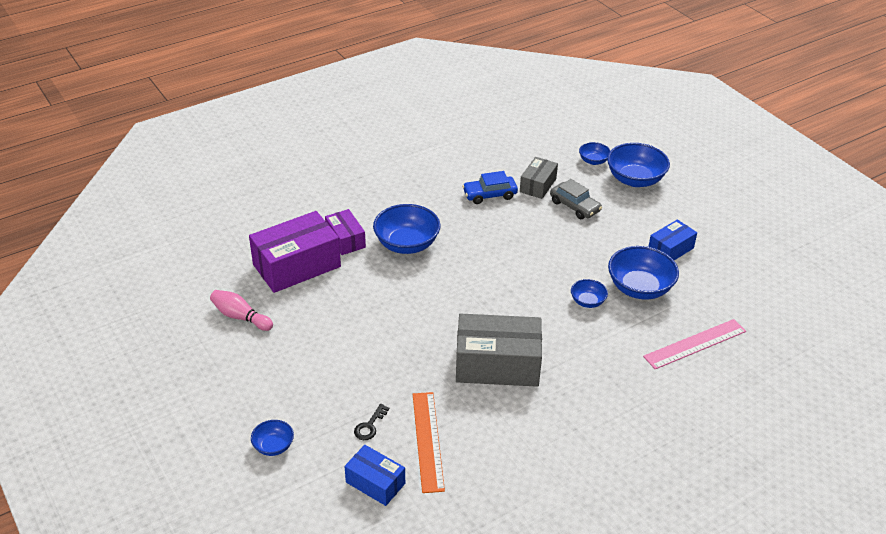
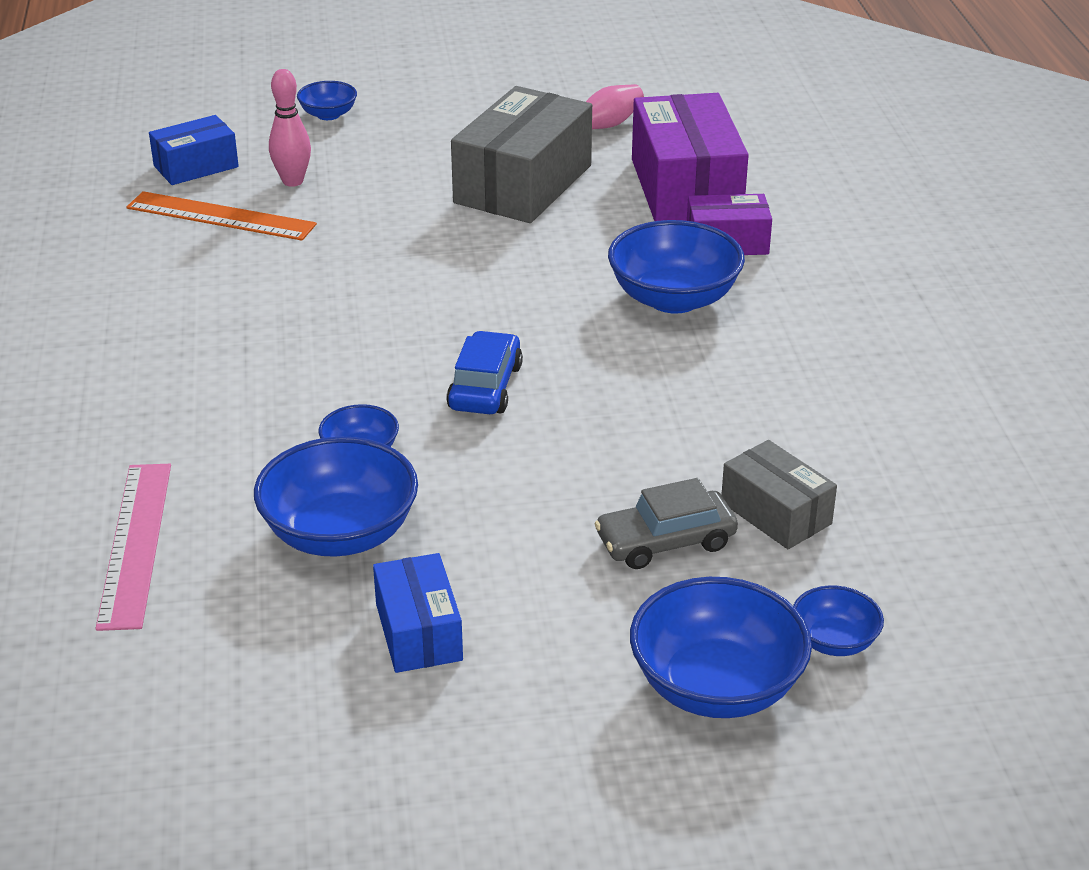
camera: 115 degrees right, 5 degrees down
black key [354,404,389,440] -> pink bowling pin [269,69,311,187]
grey box [456,314,542,387] -> grey box moved to [451,86,592,223]
blue car [462,171,518,204] -> blue car moved to [446,331,523,414]

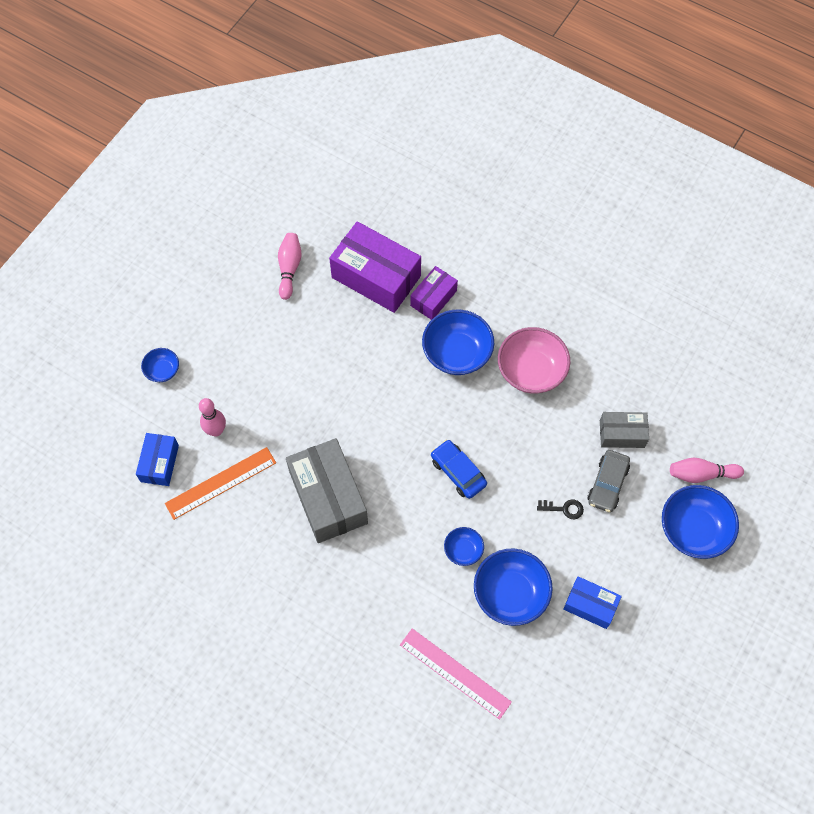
camera: 50 degrees left, 30 degrees up
grey box [451,86,592,223] -> grey box moved to [286,438,368,543]
blue bowl [793,586,884,656] -> pink bowling pin [670,458,744,483]
none -> pink bowl [498,327,570,394]
none -> black key [537,500,584,519]

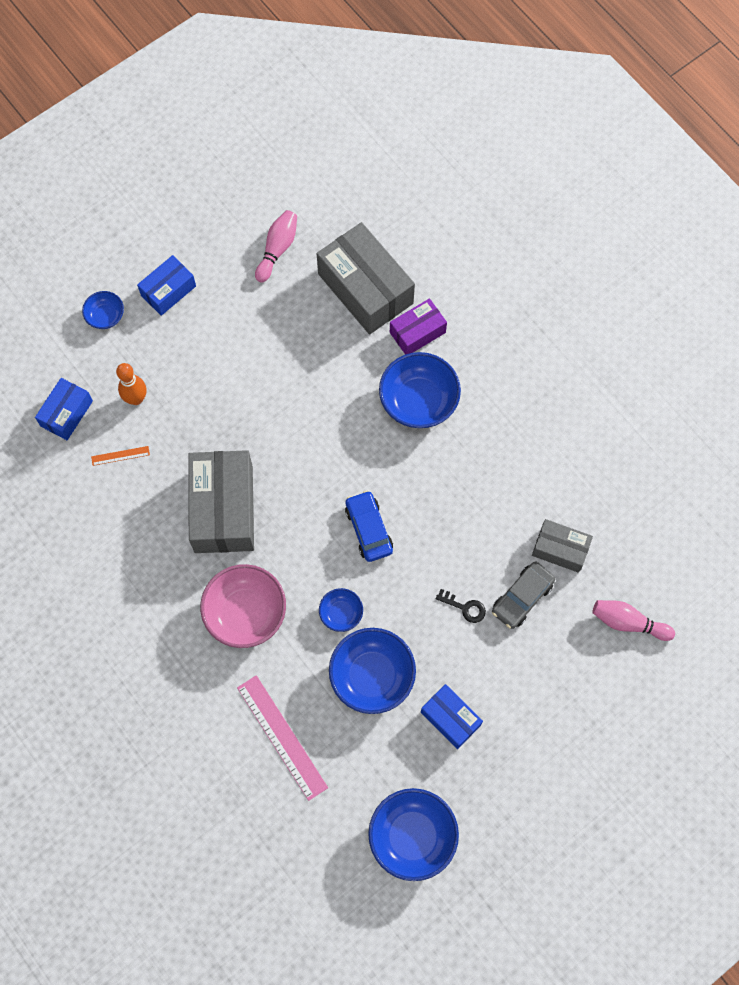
camera: 20 degrees right, 5 degrees up
orange ruler [165,447,276,520] -> orange ruler [91,446,150,466], size x0.46
pink bowling pin [199,398,226,437] -> orange bowling pin [116,363,146,405]
purple box [329,221,421,313] -> grey box [317,222,415,335]
pink bowl [498,327,570,394] -> pink bowl moved to [200,564,286,648]
blue bowl [662,485,739,559] -> blue bowl moved to [368,788,459,881]
none -> blue box [137,255,196,316]

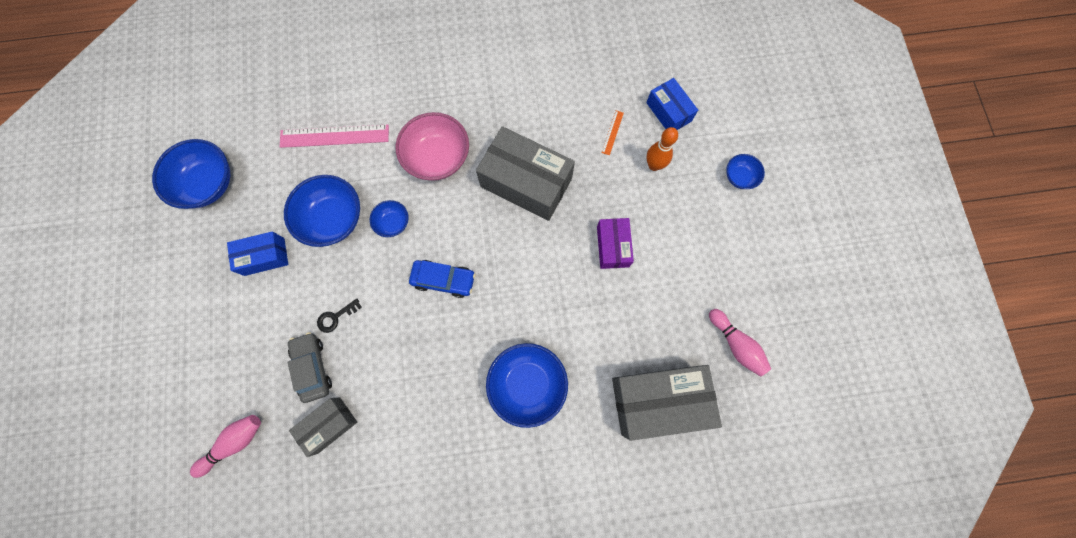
camera: 120 degrees right, 5 degrees up
blue box [137,255,196,316] -> none
purple box [390,298,447,355] -> purple box moved to [597,218,634,269]

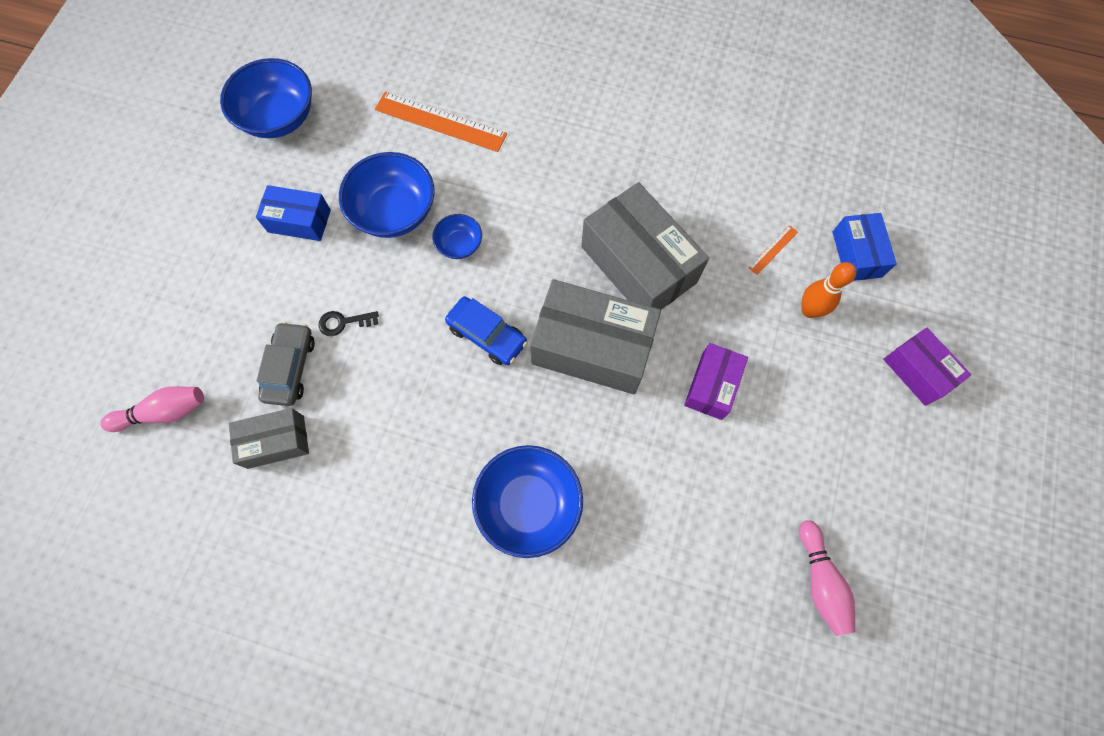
camera: 25 degrees right, 5 degrees down
pink ruler [280,125,389,148] -> orange ruler [375,92,507,152]
pink bowl [395,112,469,181] -> none
grey box [612,365,722,441] -> grey box moved to [530,279,661,394]
blue bowl [726,154,765,189] -> purple box [883,328,971,406]

